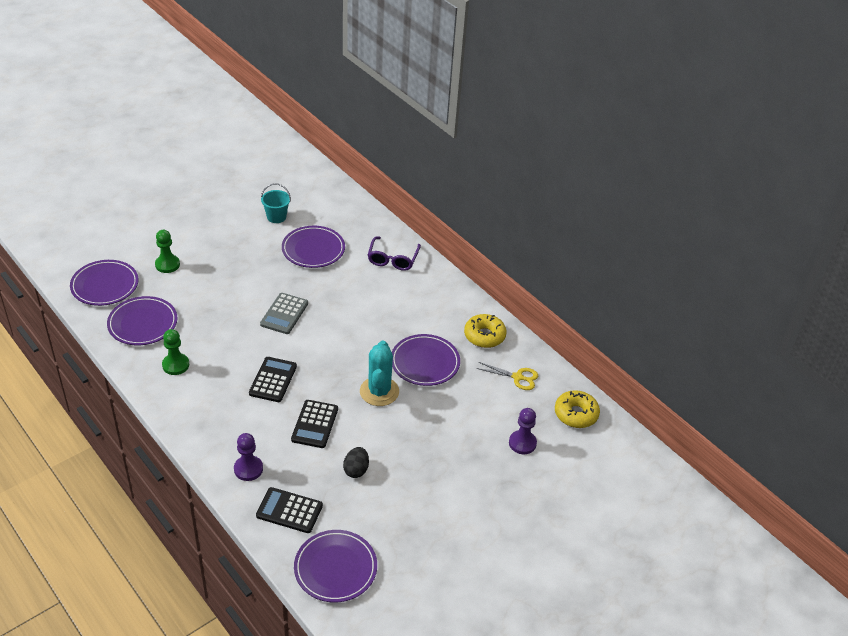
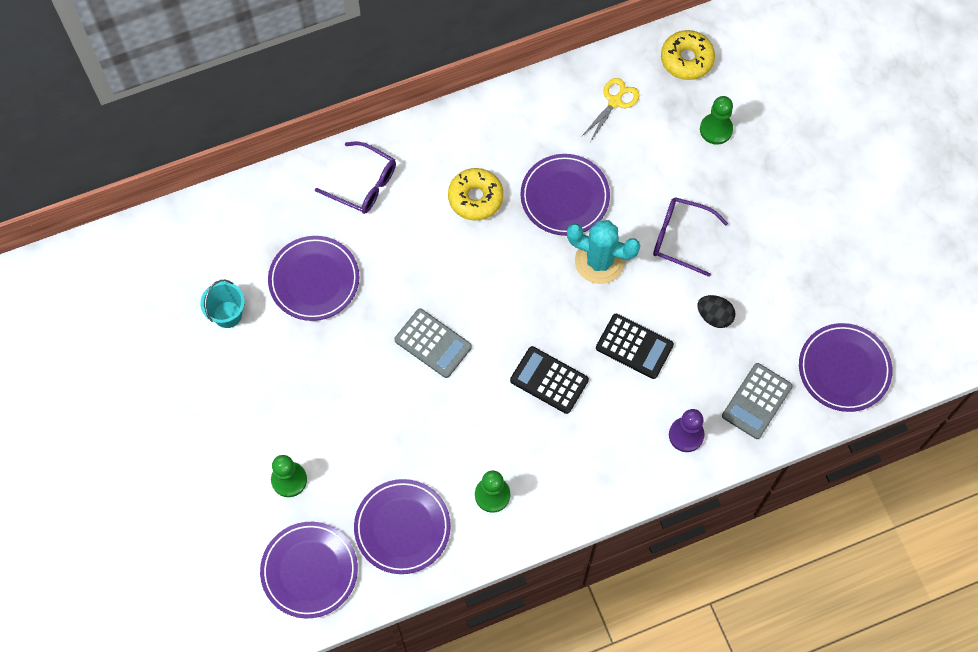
camera: 70 degrees left, 25 degrees up
black calculator [256,487,323,533] -> grey calculator [722,363,793,439]
yellow donut [464,314,507,348] -> yellow donut moved to [448,168,504,220]
purple pawn [509,408,537,454] -> green pawn [700,96,733,145]
none -> purple glasses [653,197,728,277]

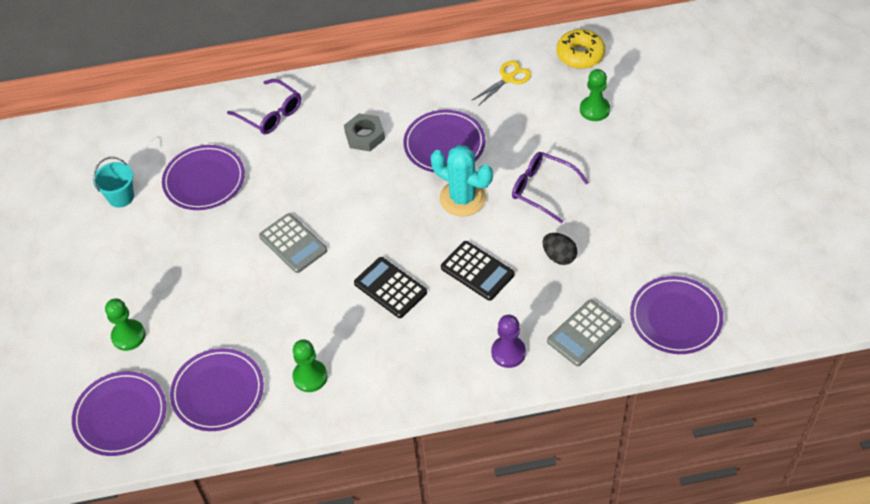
camera: 15 degrees right, 15 degrees down
yellow donut [448,168,504,220] -> grey nut [344,113,385,151]

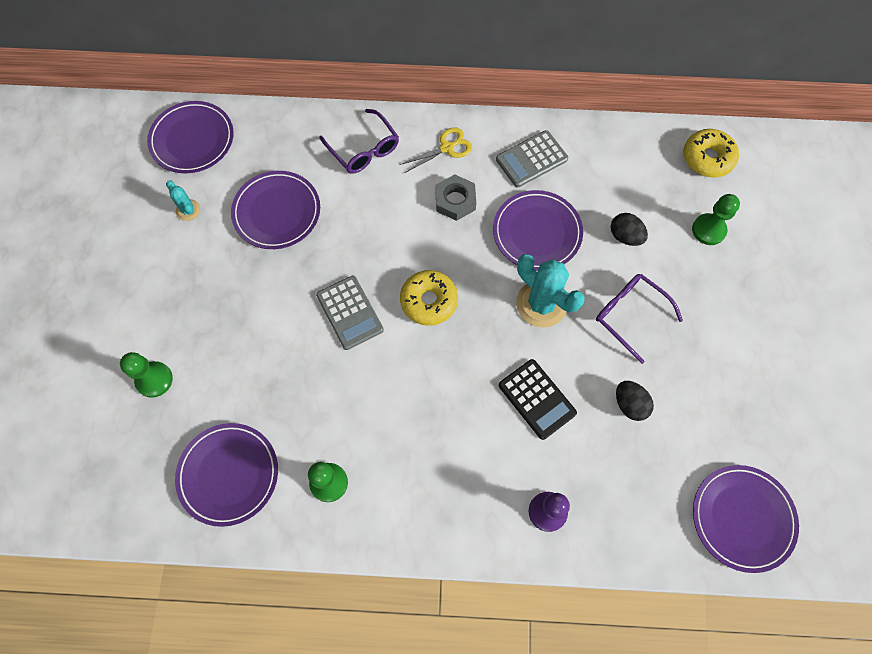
camera: 10 degrees right, 15 degrees up
purple plate [72,371,166,456] -> purple plate moved to [147,101,234,173]
turquoise bucket [93,157,134,208] -> turquoise cactus [166,180,200,221]
black calculator [354,257,427,318] -> none
yellow scissors [471,61,531,106] -> yellow scissors moved to [400,127,472,173]
grey calculator [547,300,621,366] -> grey calculator moved to [496,130,568,187]
none -> yellow donut [400,270,458,326]
none -> black egg [611,213,648,246]

